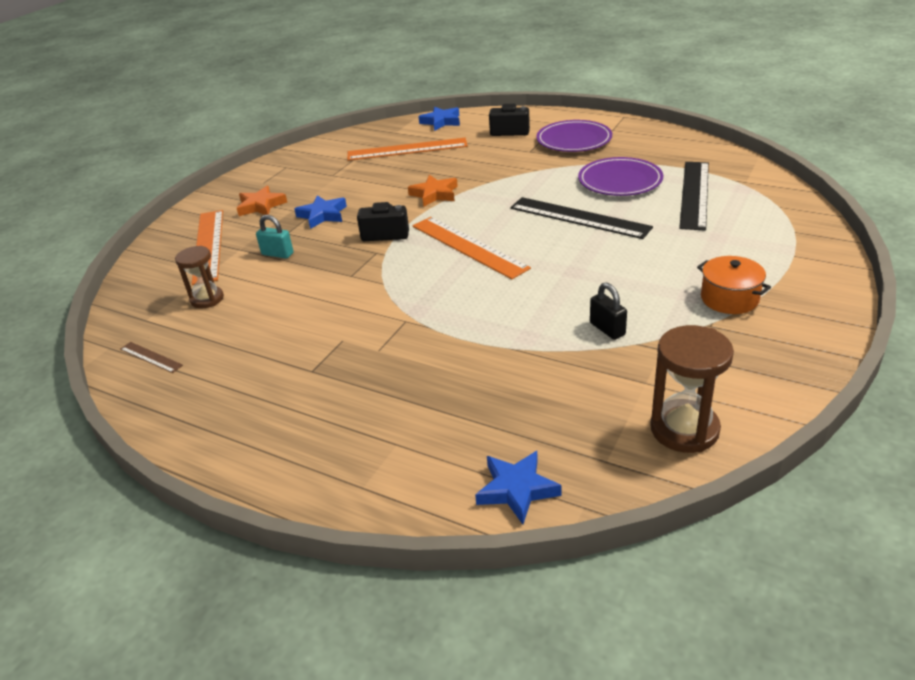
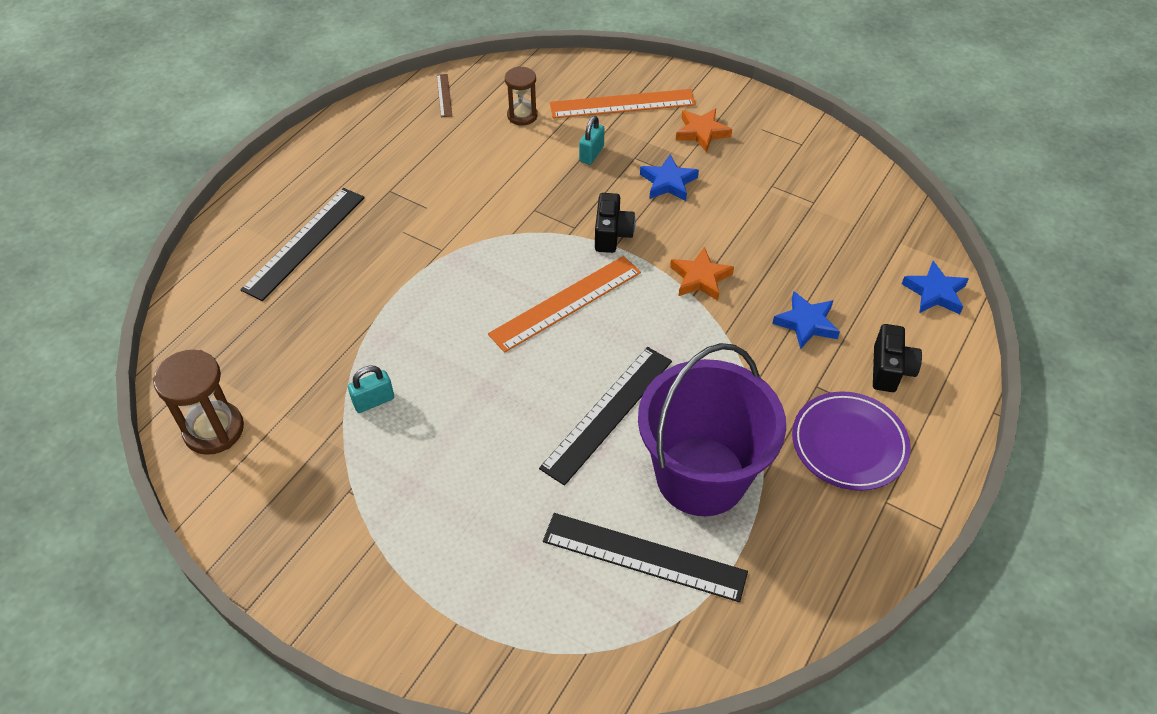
camera: 90 degrees right, 15 degrees up
brown ruler [120,342,183,373] -> brown ruler turned 45 degrees counterclockwise [437,74,452,117]
orange ruler [347,138,468,161] -> none
blue star [475,451,561,524] -> blue star moved to [772,291,840,349]
purple plate [578,157,663,196] -> purple bucket [638,343,786,516]
black padlock [590,282,627,340] -> turquoise padlock [348,366,394,413]
orange pot [697,256,771,314] -> none
none -> black ruler [240,188,365,301]

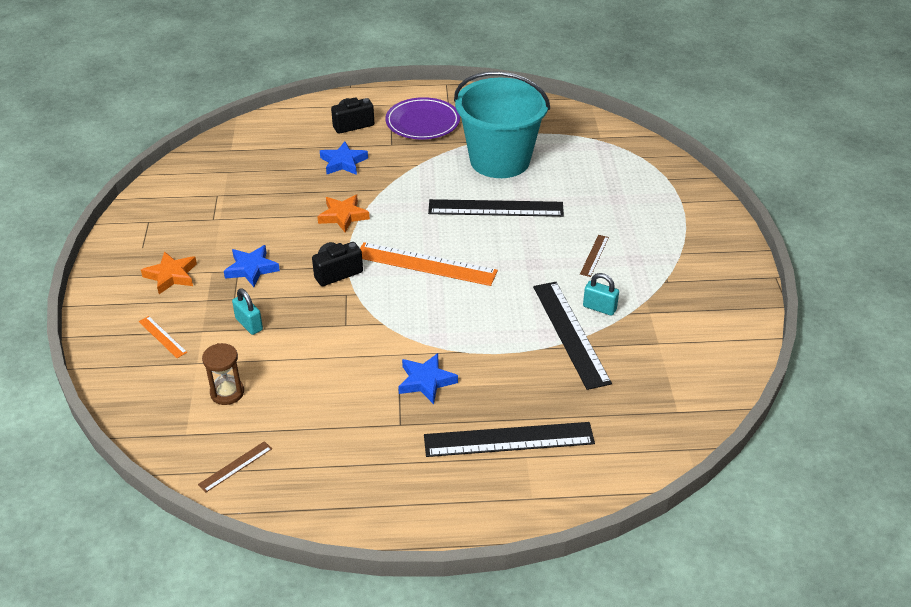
camera: 125 degrees left, 10 degrees down
brown hourglass [153,350,244,455] -> none
black ruler [543,513,748,602] -> black ruler moved to [533,282,612,390]
orange ruler [550,89,696,119] -> orange ruler [139,316,187,358], size x0.47
turquoise padlock [579,116,605,165] -> turquoise padlock turned 60 degrees clockwise [232,288,263,335]
purple bucket [638,343,786,516] -> turquoise bucket [454,71,550,178]
blue star [902,261,969,314] -> blue star moved to [398,353,458,404]
none -> brown ruler [580,235,609,277]

